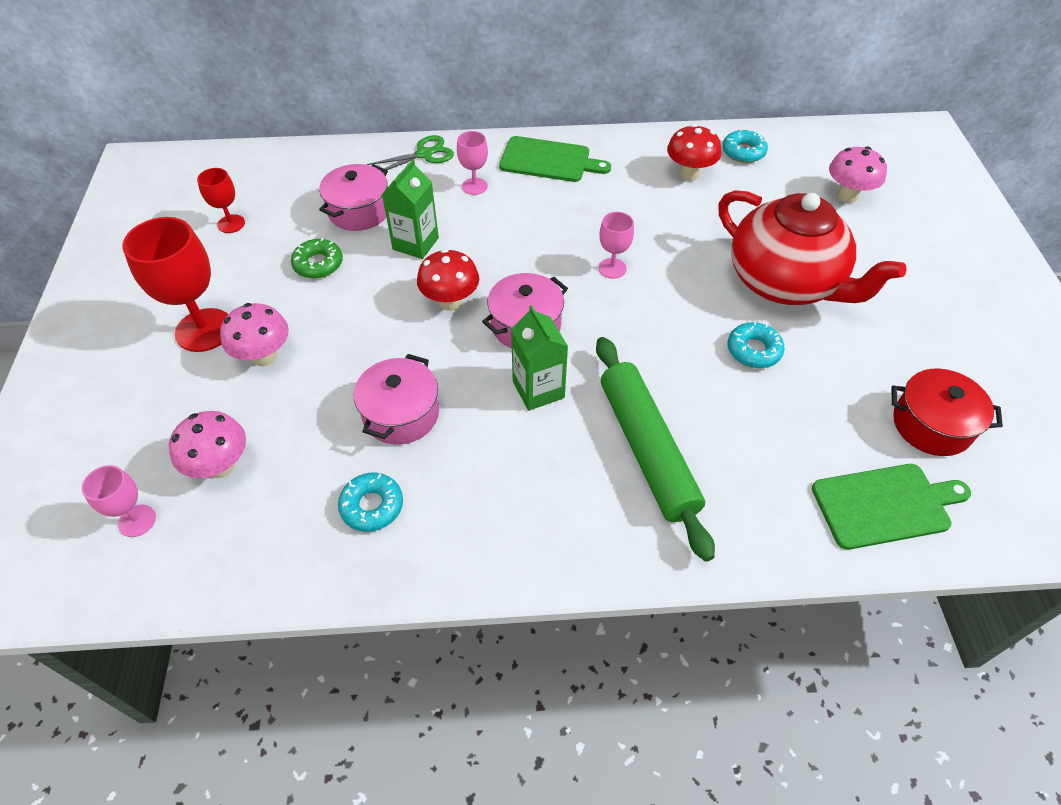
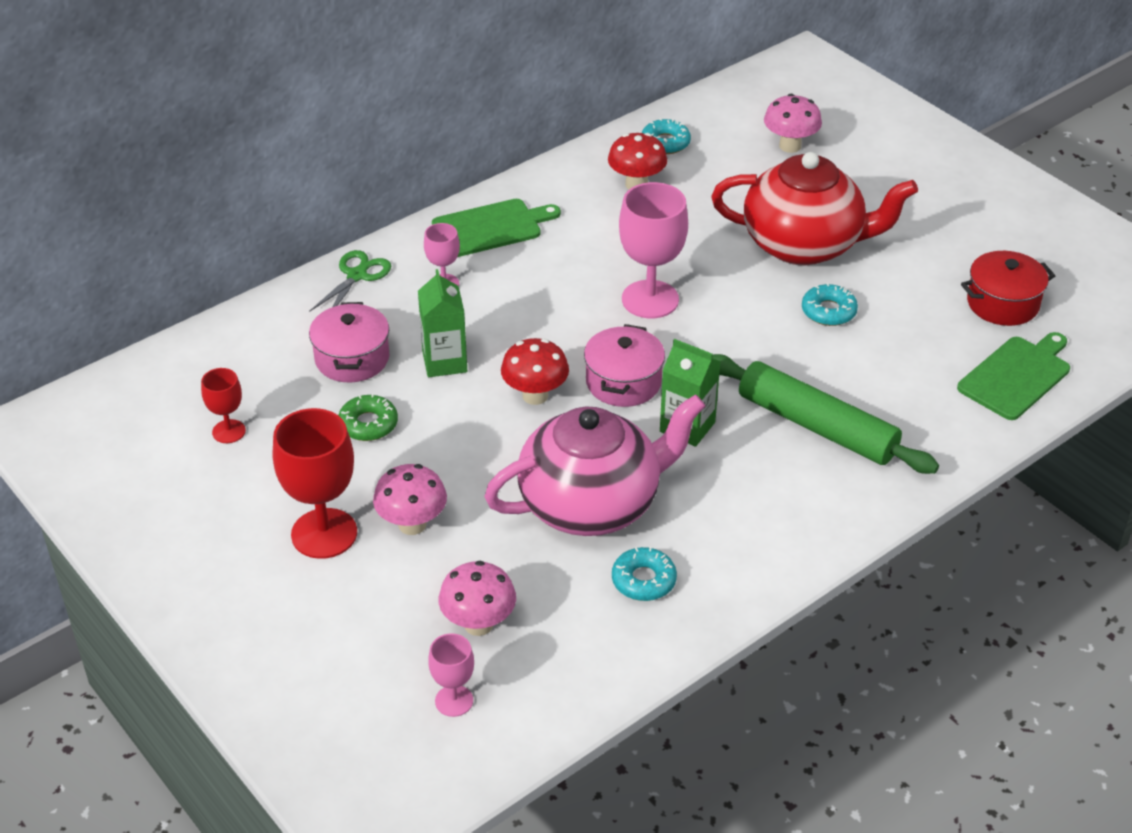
camera: 35 degrees left, 10 degrees down
pink pot [354,354,439,445] -> pink teapot [484,394,705,536]
pink goblet [599,212,634,279] -> pink goblet [619,182,688,318], size x1.88

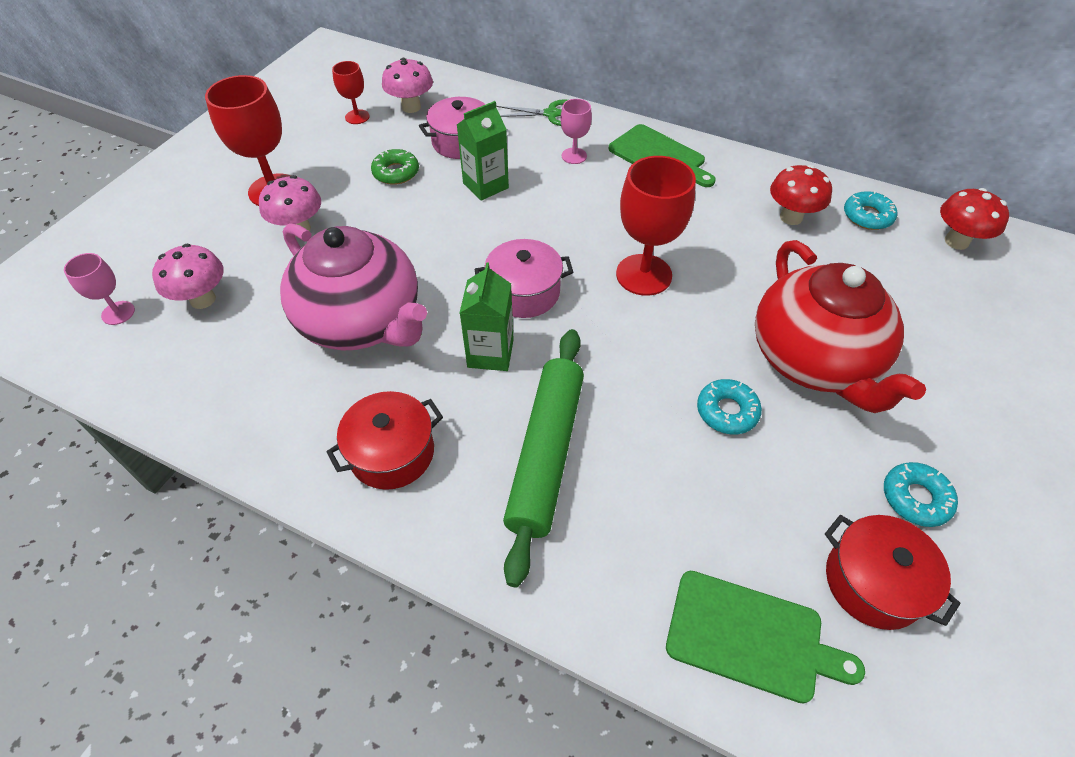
camera: 65 degrees right, 10 degrees up
red mushroom [501,338,569,405] -> red mushroom moved to [940,188,1009,250]
turquoise donut [612,547,677,601] -> turquoise donut moved to [884,462,958,527]
pink goblet [619,182,688,318] -> red goblet [616,156,696,296]
pink mushroom [764,94,822,153] -> pink mushroom moved to [382,58,433,113]
none -> red pot [326,391,443,490]

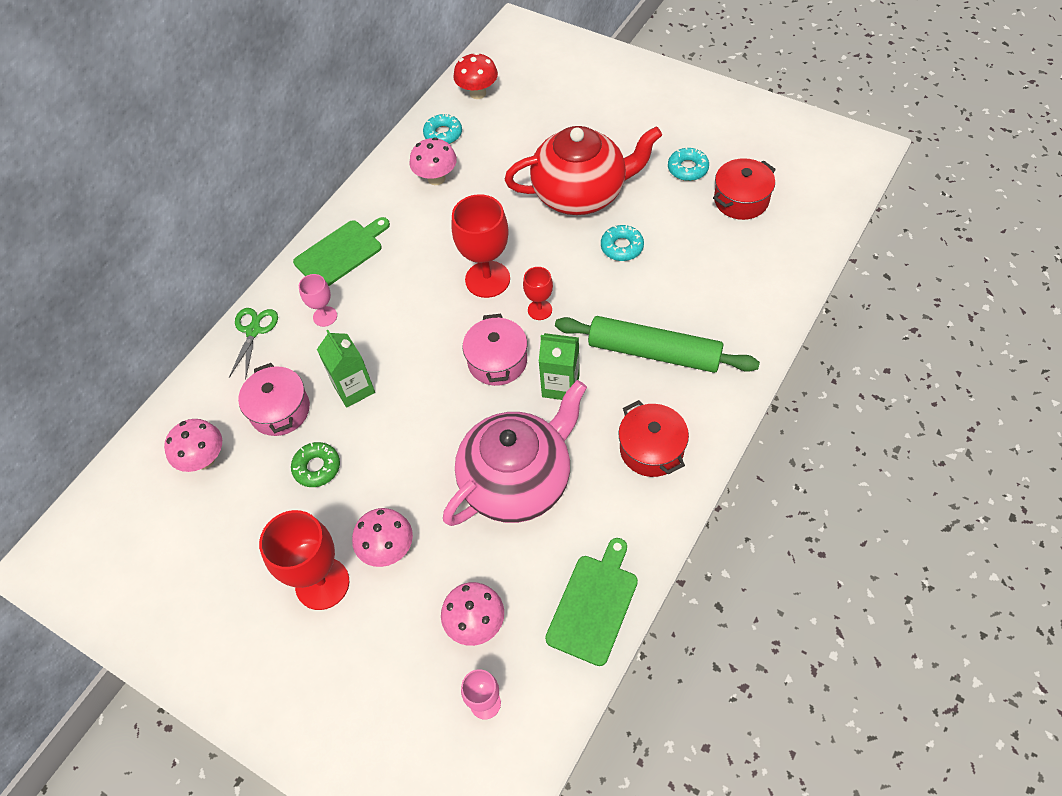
camera: 80 degrees left, 5 degrees up
red goblet [332,61,370,124] -> red goblet moved to [523,267,553,320]
green cutting board [666,571,865,704] -> green cutting board moved to [545,538,638,666]
red mushroom [770,165,832,225] -> pink mushroom [410,137,457,185]

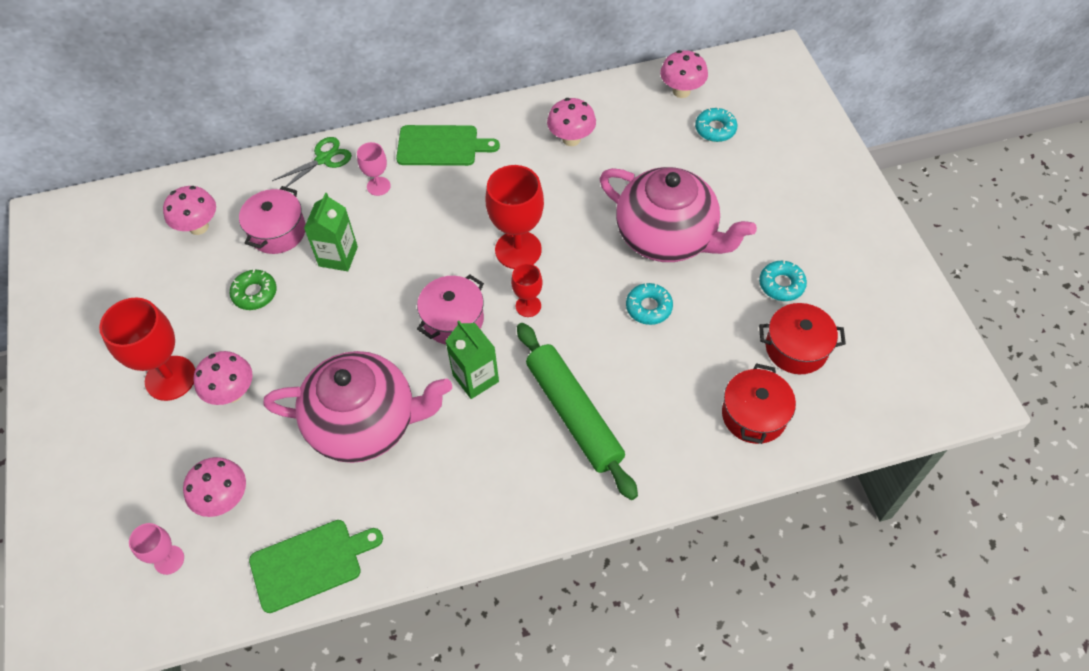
camera: 40 degrees right, 0 degrees up
turquoise donut [423,114,462,144] -> turquoise donut moved to [695,107,738,142]
red mushroom [453,52,498,99] -> pink mushroom [660,50,708,98]
red teapot [505,126,662,215] -> pink teapot [600,167,757,262]
red pot [618,400,689,477] -> red pot moved to [722,363,796,444]

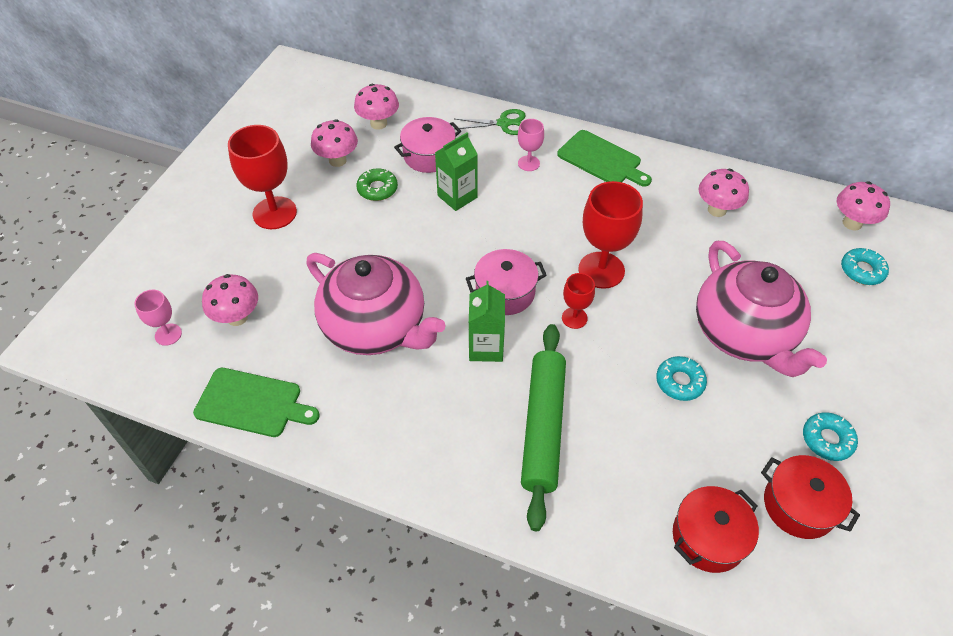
camera: 35 degrees right, 5 degrees down
pink mushroom [193,351,253,405] -> pink mushroom moved to [311,119,358,167]

